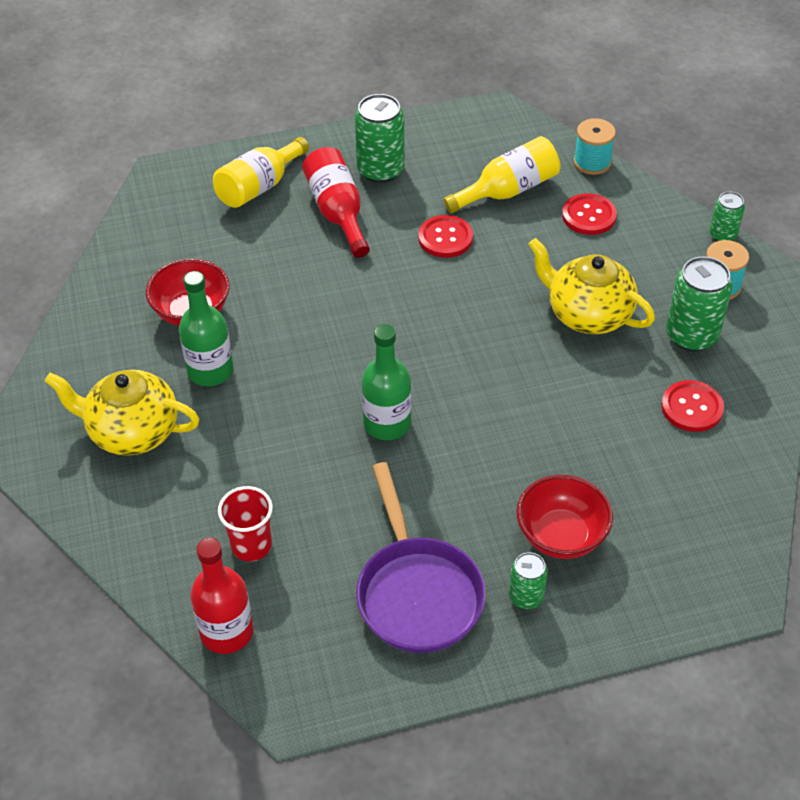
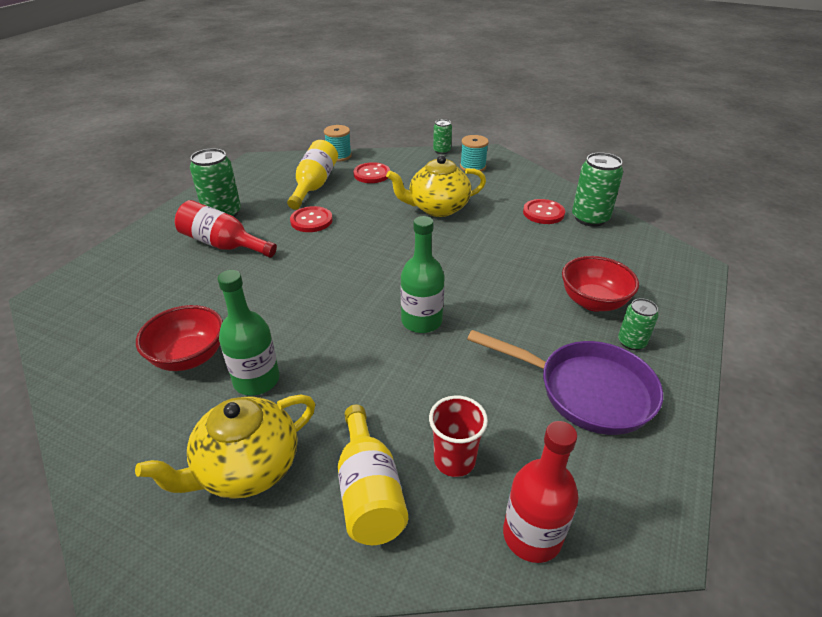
camera: 50 degrees left, 10 degrees down
yellow bottle [213,137,309,208] -> yellow bottle moved to [337,405,408,545]
green can [666,256,733,351] -> green can moved to [572,152,623,227]

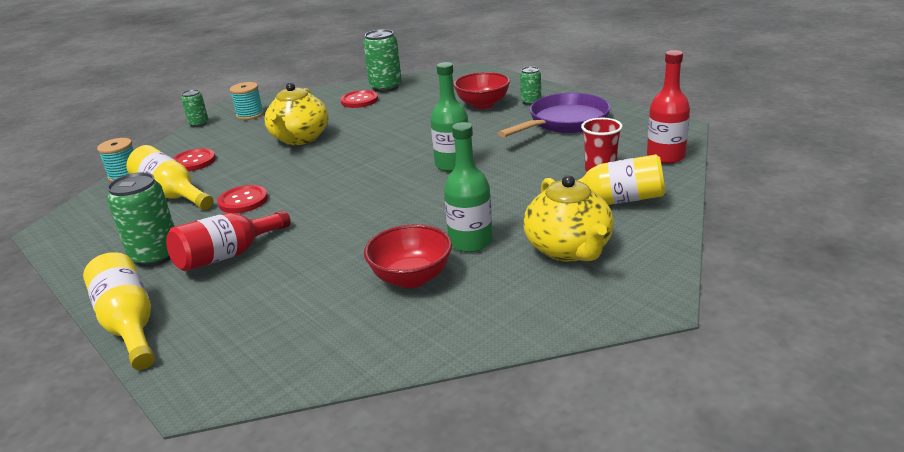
camera: 65 degrees left, 10 degrees down
none -> yellow bottle [83,252,155,370]

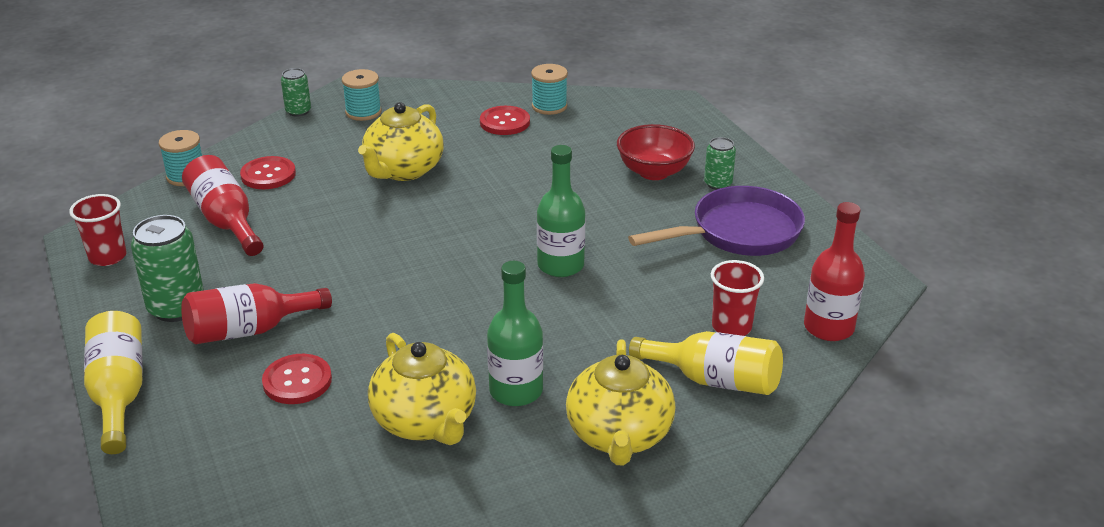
camera: 15 degrees right, 5 degrees up
yellow bottle [126,145,213,210] -> red bottle [182,155,264,256]
red button [217,185,268,213] -> red button moved to [262,354,332,404]
green can [363,29,402,92] -> turquoise spool [531,64,568,115]
red bowl [364,224,452,288] -> yellow teapot [368,333,476,445]
none -> red cup [69,194,126,266]

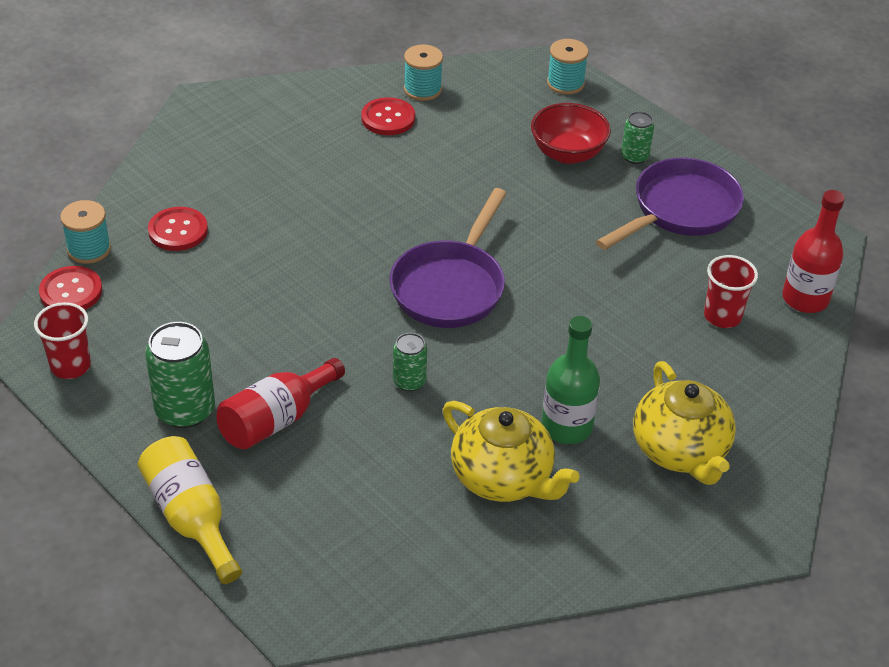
camera: 20 degrees left, 10 degrees up
red bottle [182,155,264,256] -> none
red button [262,354,332,404] -> red button moved to [39,266,102,310]
green can [281,68,311,117] -> green can moved to [393,333,427,391]
turquoise spool [342,69,382,121] -> turquoise spool moved to [547,39,588,95]
yellow teapot [358,102,444,181] -> none
green bottle [537,145,586,277] -> none
yellow bottle [629,331,783,395] -> none
none -> purple pan [390,188,507,328]

